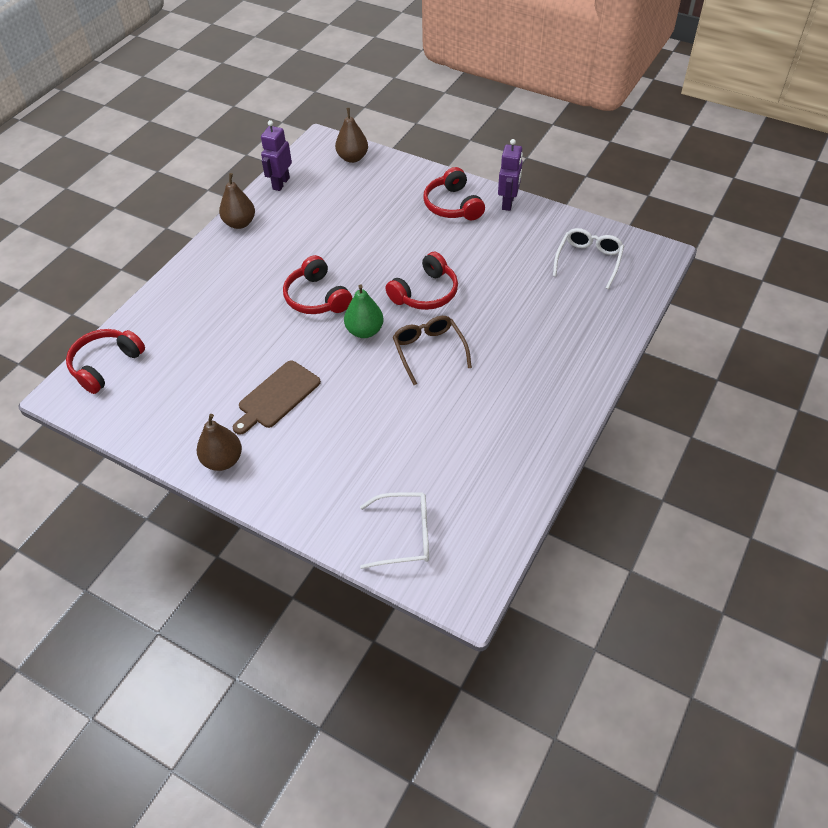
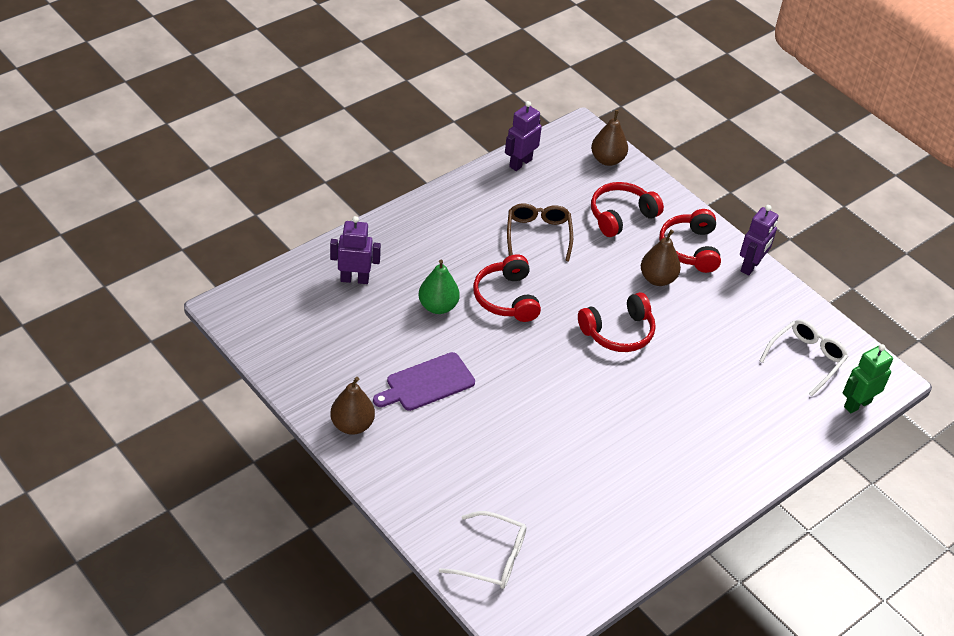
camera: 15 degrees right, 5 degrees down
red headphones [66,329,145,394] -> red headphones moved to [591,182,664,237]
brown pear [219,173,255,229] -> brown pear moved to [641,230,681,286]
brown cutting board [233,360,321,435] -> purple cutting board [373,352,475,411]
green pear [344,284,384,338] -> green pear moved to [419,260,460,314]
brown glasses [393,316,472,385] -> brown glasses moved to [507,203,573,261]
none -> purple robot [330,216,381,284]
none -> green robot [843,344,893,413]

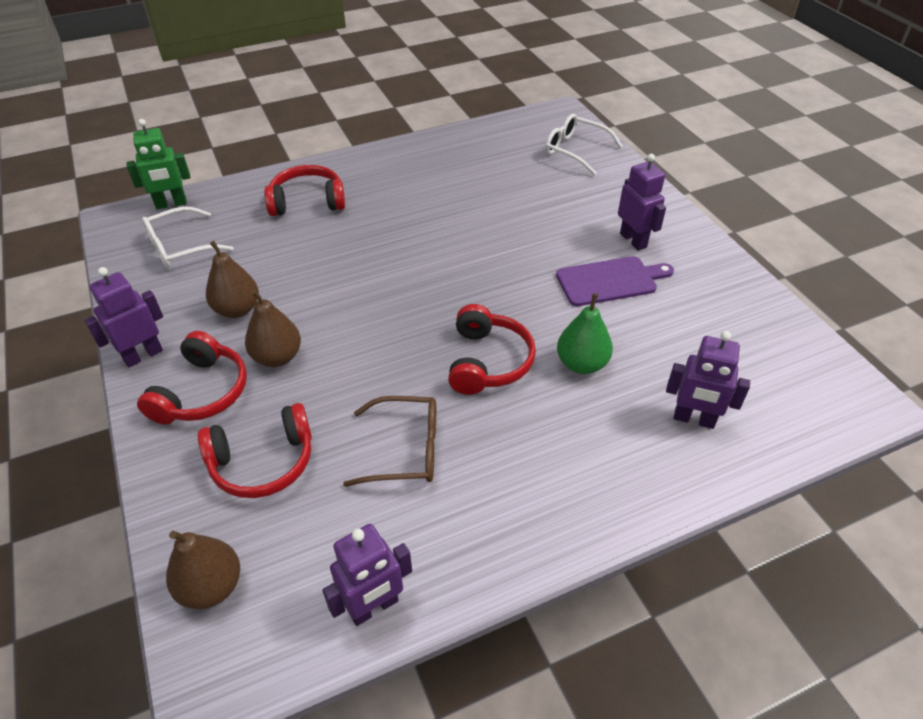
camera: 160 degrees left, 0 degrees up
brown pear [330,377,375,435] -> brown pear moved to [206,241,259,318]
brown glasses [507,203,573,261] -> brown glasses turned 105 degrees counterclockwise [343,396,436,487]
red headphones [578,292,656,352] -> red headphones moved to [264,165,345,216]
none -> purple robot [618,154,666,251]

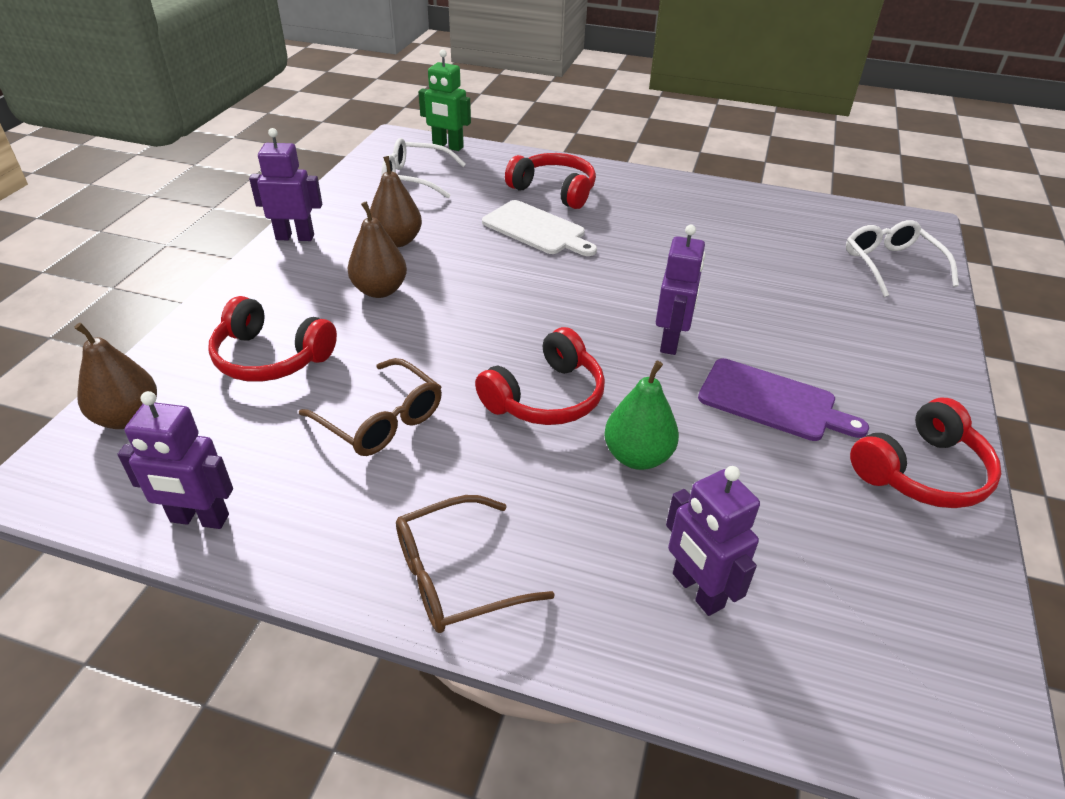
camera: 40 degrees right, 5 degrees down
red headphones [137,331,247,424] -> red headphones moved to [850,398,1002,508]
purple robot [618,154,666,251] -> purple robot moved to [656,225,705,355]
none -> brown glasses [396,495,555,633]
none -> white cutting board [482,200,597,256]

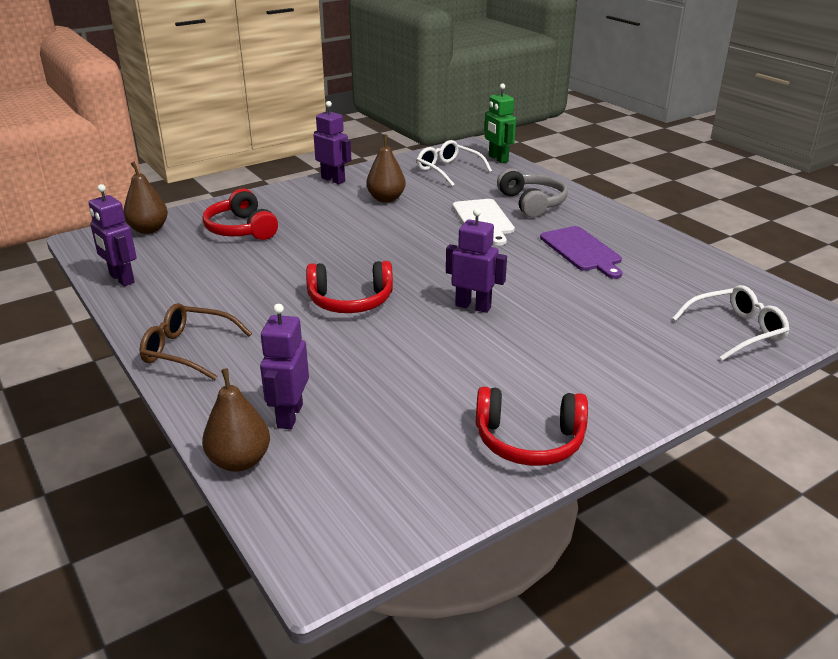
camera: 40 degrees right, 10 degrees down
brown glasses [299,358,442,456] -> none
brown pear [347,201,407,298] -> brown pear moved to [202,368,270,472]
red headphones [505,153,596,209] -> grey headphones [497,168,568,218]
green pear [604,361,679,470] -> none
purple robot [656,225,705,355] -> purple robot turned 120 degrees counterclockwise [446,208,507,313]
purple cutting board [698,358,869,441] -> purple cutting board moved to [540,226,622,279]
white glasses [846,220,959,297] -> white glasses turned 45 degrees clockwise [672,285,789,361]

